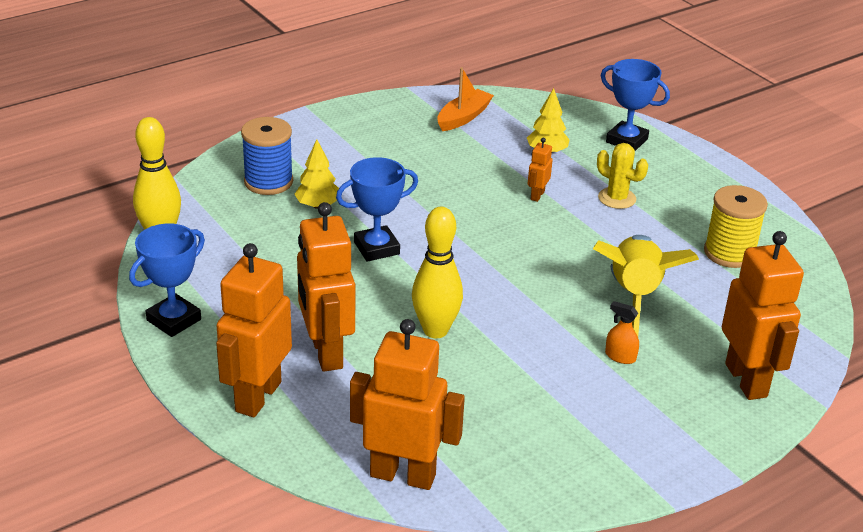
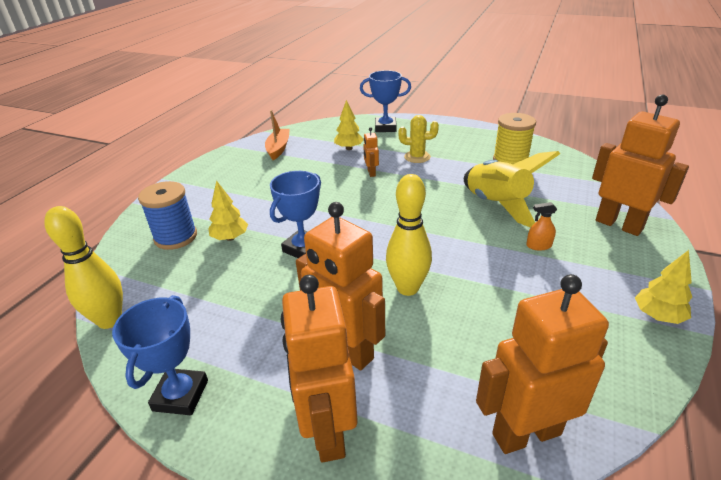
camera: 30 degrees left, 0 degrees up
none -> yellow tree [635,250,692,324]

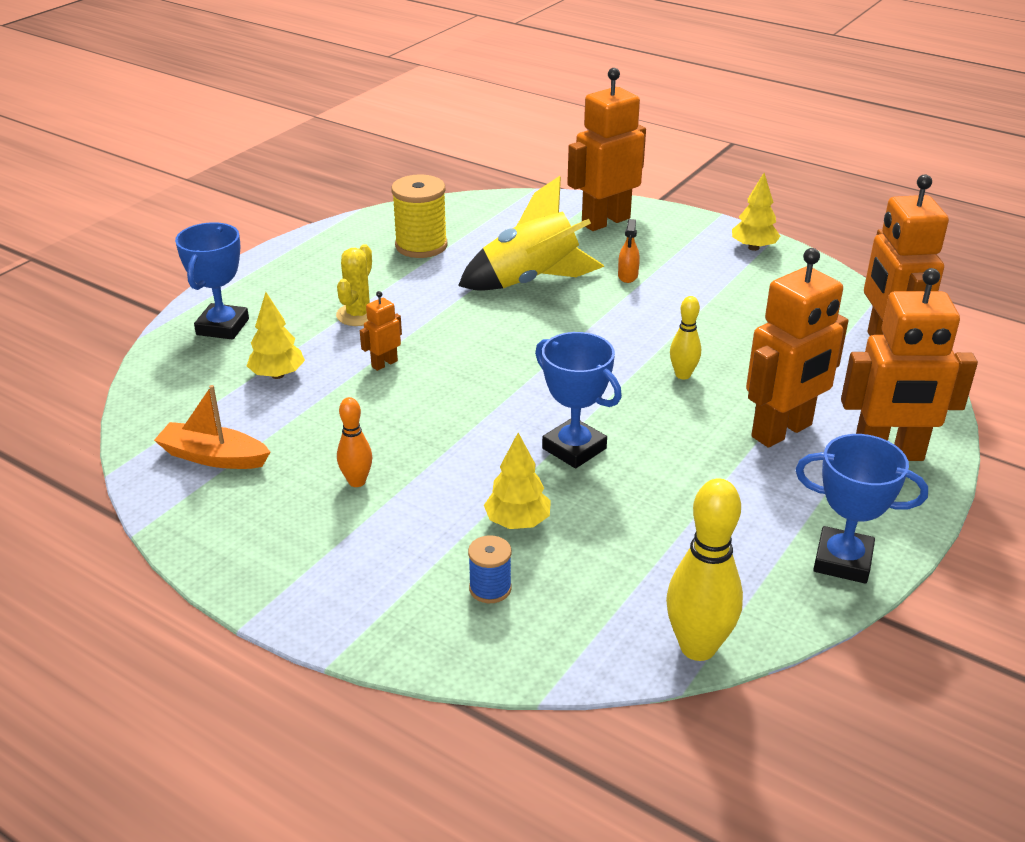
camera: 80 degrees left, 0 degrees up
blue spool [138,181,197,250] -> blue spool [468,535,512,603], size x0.55
orange robot [363,127,379,177] -> orange robot turned 135 degrees clockwise [360,291,402,371]
yellow bowling pin [386,174,432,296] -> yellow bowling pin [670,296,701,379], size x0.56
none -> orange bowling pin [337,397,372,487]

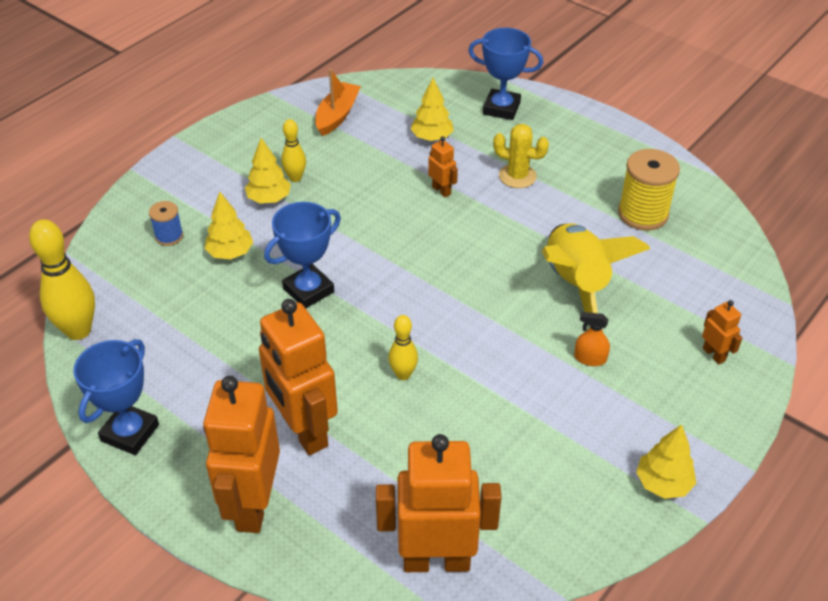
camera: 95 degrees right, 10 degrees up
orange bowling pin [337,397,372,487] -> yellow bowling pin [281,119,306,182]
orange robot [567,68,646,231] -> orange robot [702,300,742,364], size x0.44
none -> yellow tree [245,138,291,204]

